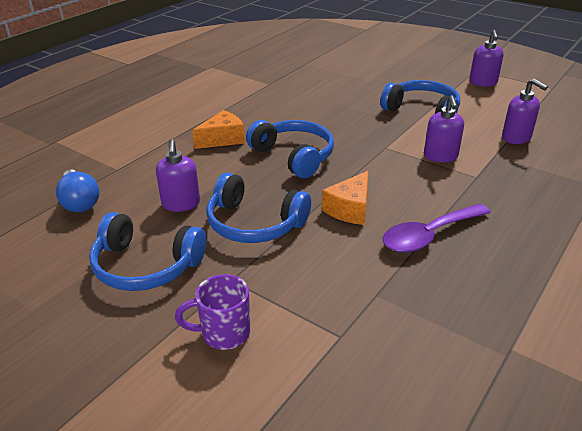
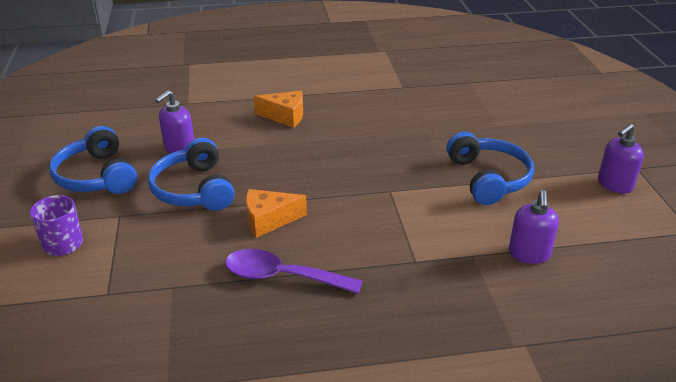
camera: 45 degrees right, 0 degrees up
blue light bulb [56,169,99,212] -> none
blue headphones [246,120,334,178] -> none
purple soap dispenser [424,95,464,162] -> none

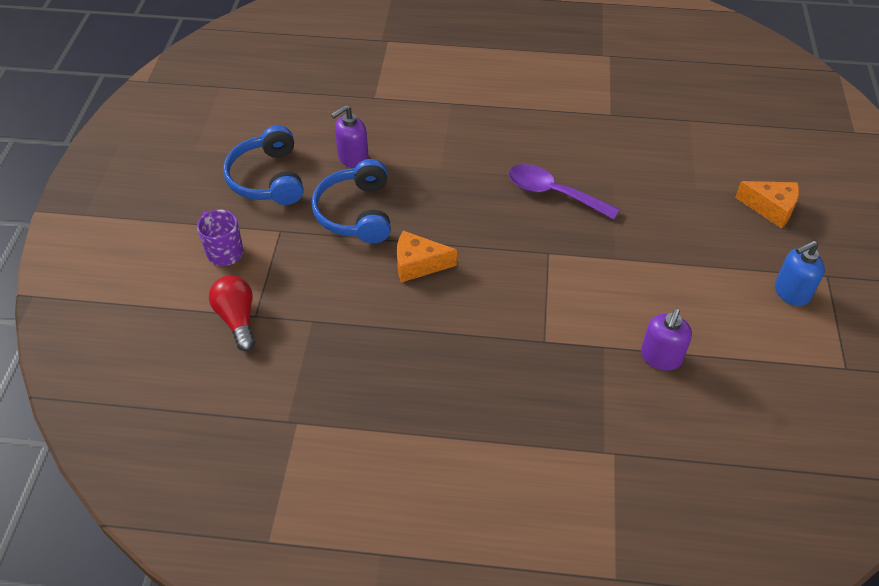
camera: 15 degrees right, 15 degrees up
purple spoon [225,249,363,294] -> purple spoon moved to [508,164,620,220]
orange cheese [254,91,303,128] -> orange cheese moved to [735,181,799,228]
blue headphones [447,132,534,205] -> none
purple soap dispenser [598,124,644,194] -> blue soap dispenser [775,241,825,306]
none -> red light bulb [209,276,255,351]

